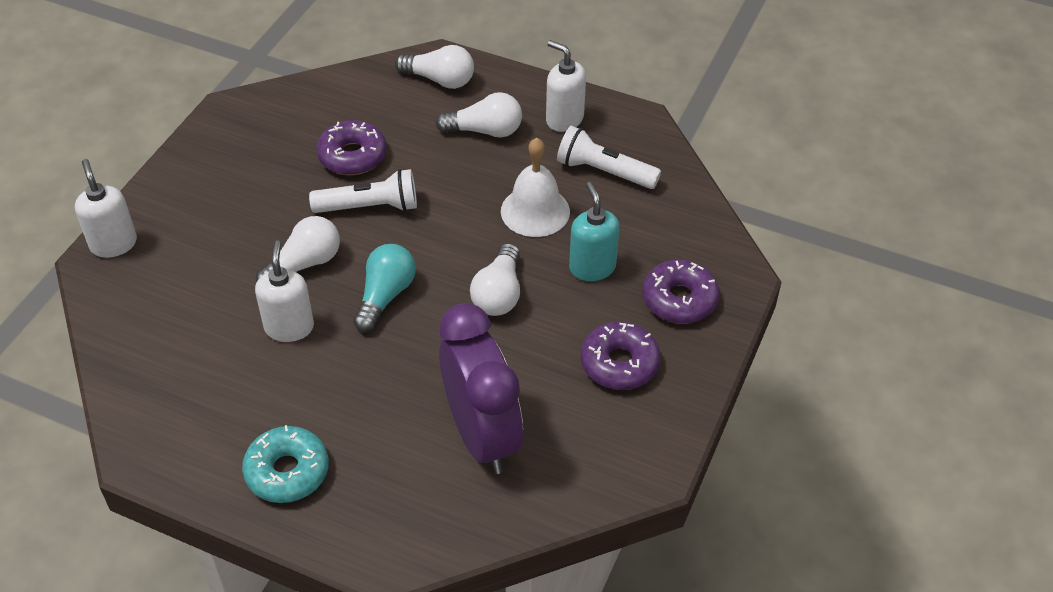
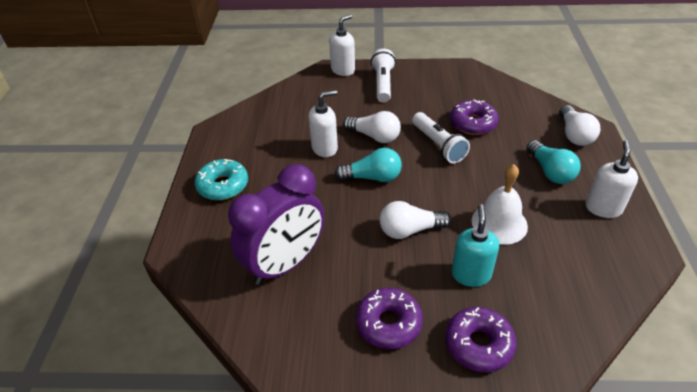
camera: 70 degrees right, 5 degrees down
white light bulb [435,92,522,137] -> turquoise light bulb [526,140,581,184]
white flashlight [557,126,661,189] -> white flashlight moved to [371,49,396,103]
turquoise soap dispenser [569,182,620,281] -> turquoise soap dispenser turned 45 degrees counterclockwise [451,204,499,287]

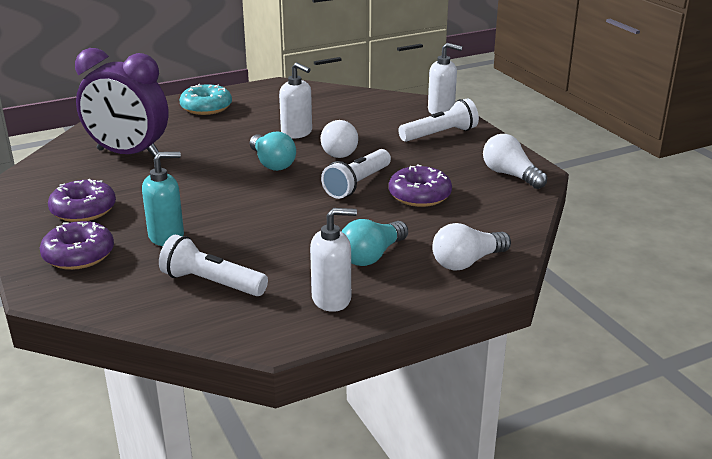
camera: 60 degrees right, 15 degrees down
white light bulb [380,201,451,239] -> white light bulb moved to [483,134,547,189]
white bell [472,164,528,245] -> none
none -> white flashlight [159,235,268,296]

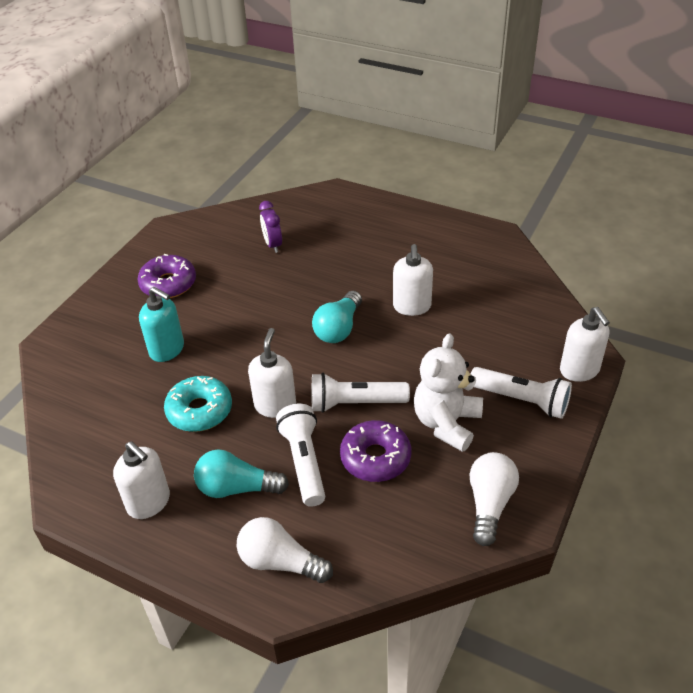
camera: 55 degrees right, 15 degrees up
purple donut [40,221,114,270] -> none
purple clock [75,48,169,158] -> purple clock [259,201,282,253], size x0.44
white flashlight [159,235,268,296] -> white flashlight moved to [276,404,325,507]
turquoise donut [180,84,232,115] -> turquoise donut moved to [164,376,232,432]
white light bulb [321,120,358,158] -> none
none -> white soap dispenser [248,328,296,418]
none -> white teddy bear [414,333,483,452]

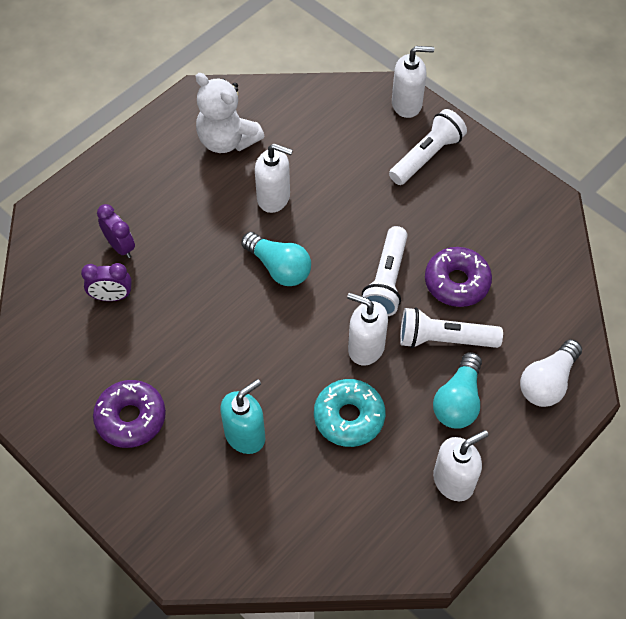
camera: 75 degrees left, 15 degrees up
white teddy bear [414,333,483,452] -> white teddy bear moved to [196,73,264,153]
white light bulb [469,452,519,546] -> none
none -> purple clock [97,204,135,258]

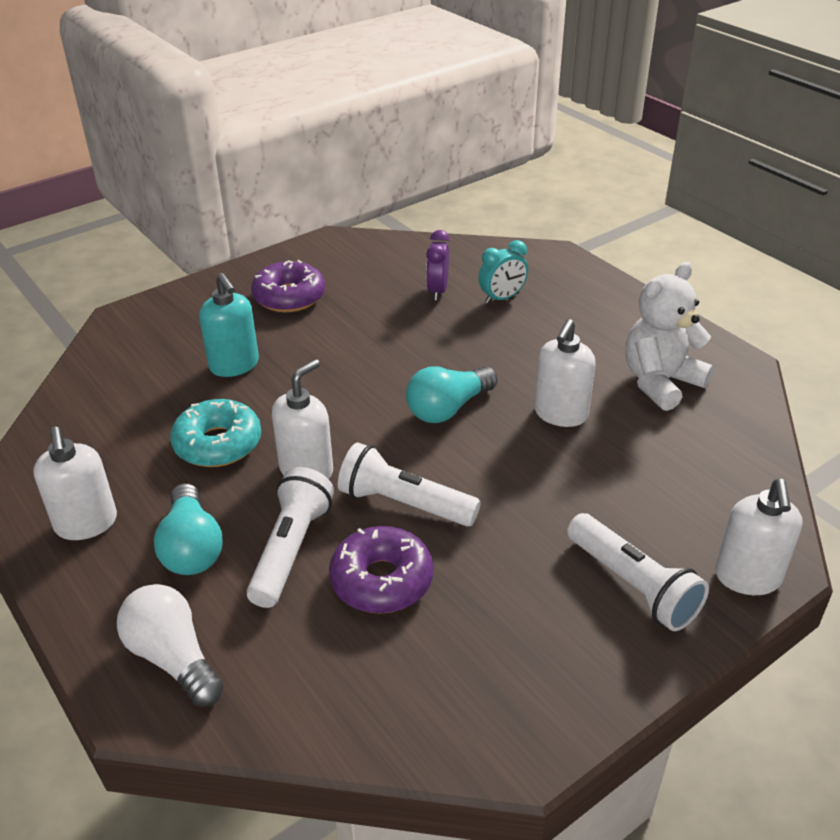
camera: 100 degrees right, 20 degrees down
purple clock [97,204,135,258] -> turquoise clock [478,240,528,304]
turquoise light bulb [433,352,482,429] -> turquoise light bulb turned 135 degrees counterclockwise [154,483,223,575]

